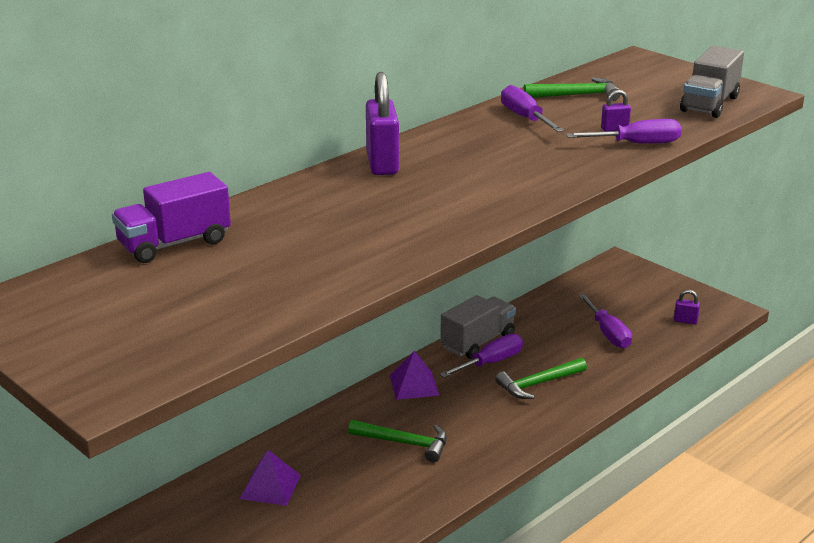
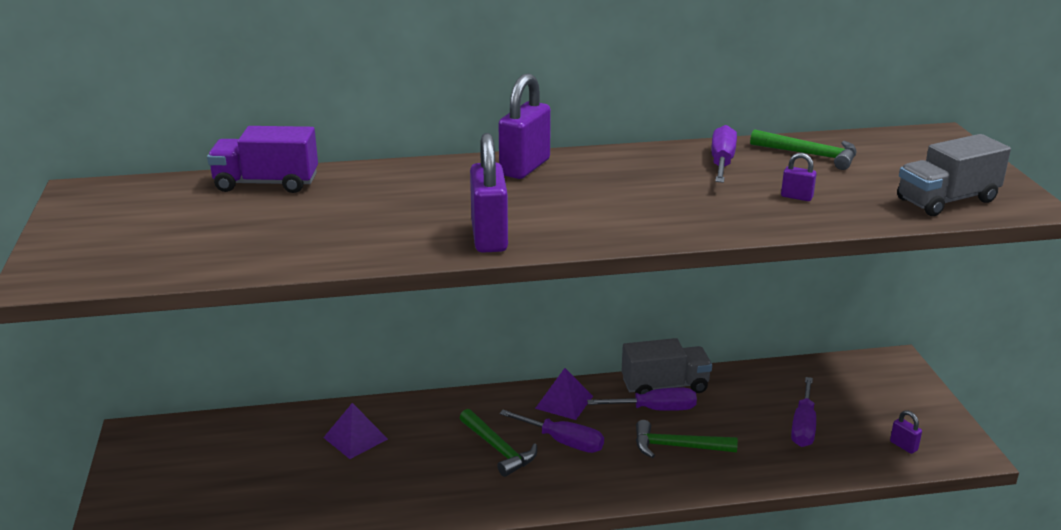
camera: 35 degrees right, 0 degrees up
purple screwdriver [566,119,681,144] -> purple screwdriver moved to [499,410,604,453]
none -> purple padlock [470,133,508,253]

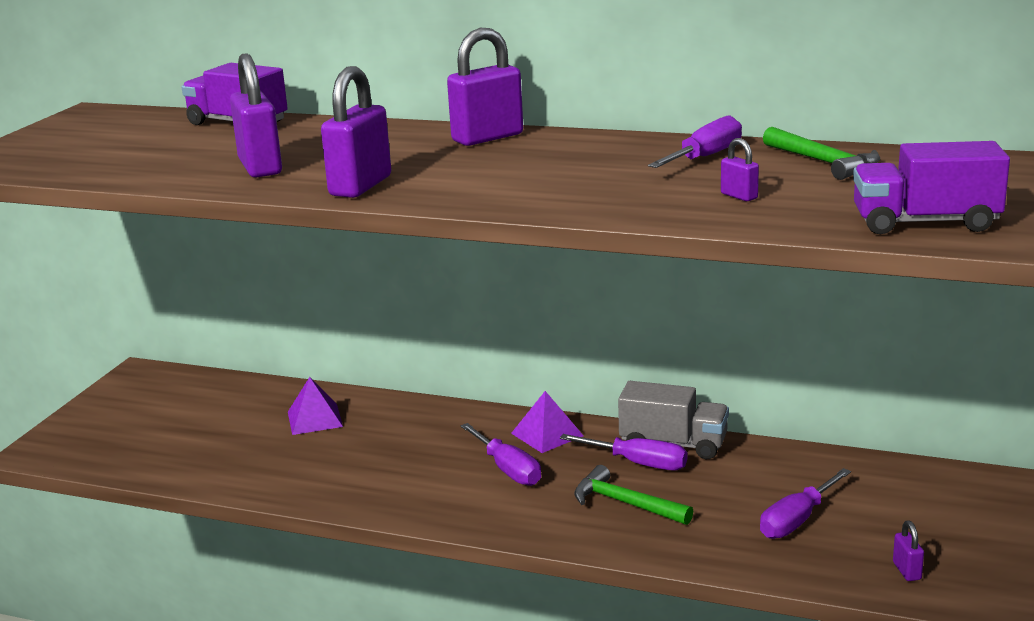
camera: 30 degrees right, 5 degrees down
green hammer [460,409,537,477] -> none
grey truck [897,134,1011,216] -> purple truck [853,141,1010,234]
none -> purple padlock [230,54,282,177]

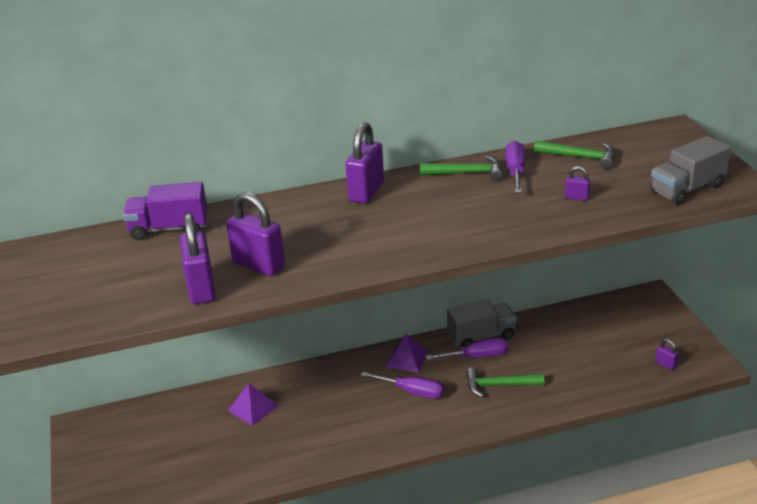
camera: 35 degrees left, 10 degrees up
purple padlock [321,66,391,198] -> purple padlock moved to [180,213,216,304]
purple screwdriver [760,468,851,539] -> none
purple truck [853,141,1010,234] -> grey truck [650,136,731,205]
none -> green hammer [420,155,503,181]

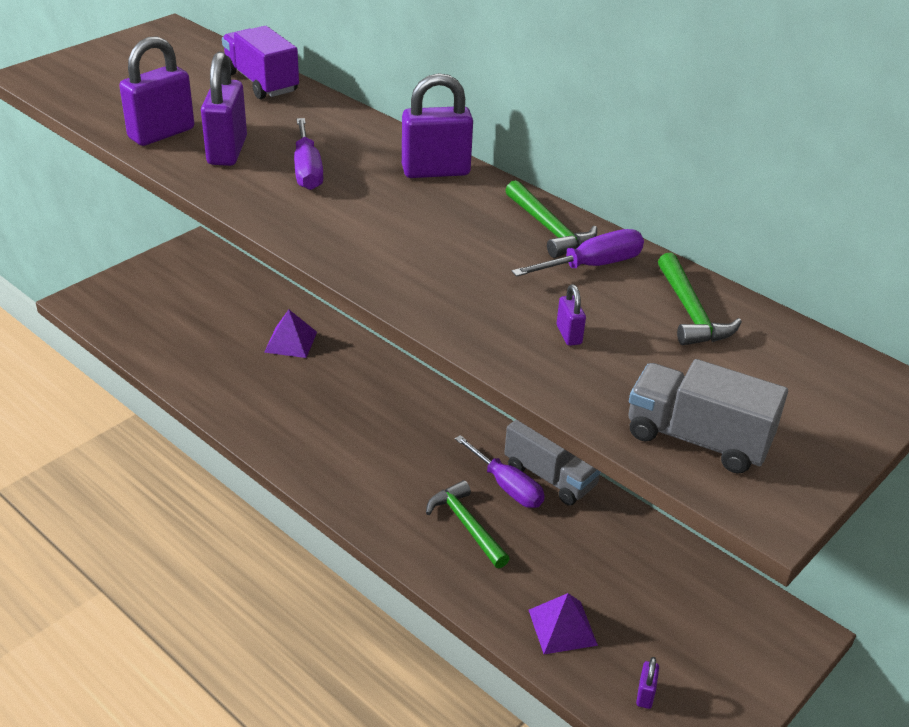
camera: 55 degrees right, 5 degrees up
purple screwdriver [361,372,444,399] -> purple screwdriver moved to [294,118,323,190]
purple pyramid [386,334,428,373] -> purple pyramid moved to [529,593,598,654]

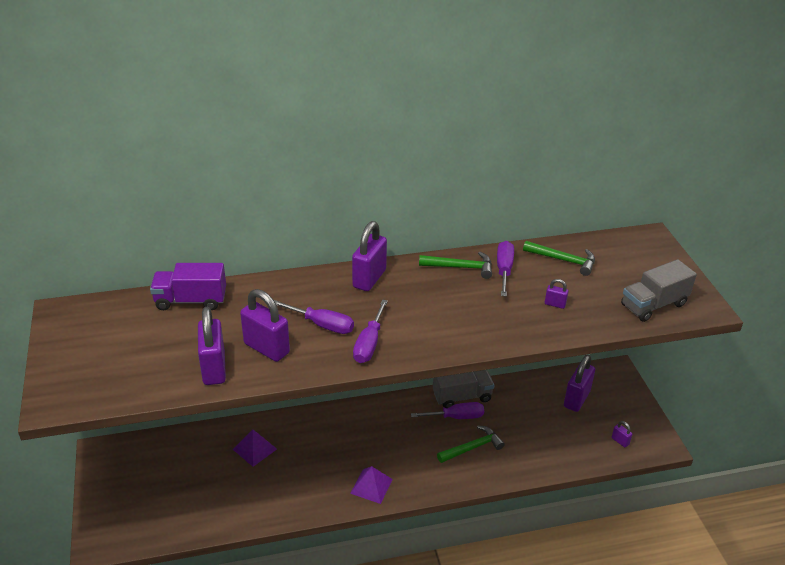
camera: 55 degrees left, 0 degrees up
green hammer [426,480,510,568] -> green hammer turned 150 degrees clockwise [437,426,505,463]
purple pyramid [529,593,598,654] -> purple pyramid moved to [350,466,393,504]
none -> purple screwdriver [353,299,388,363]
none -> purple padlock [564,355,595,412]

